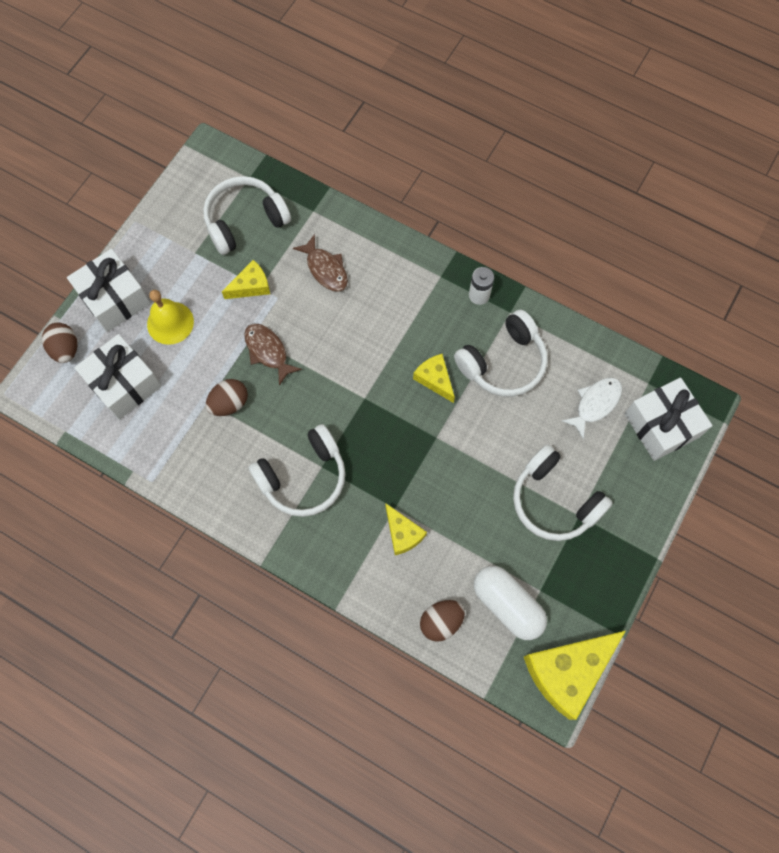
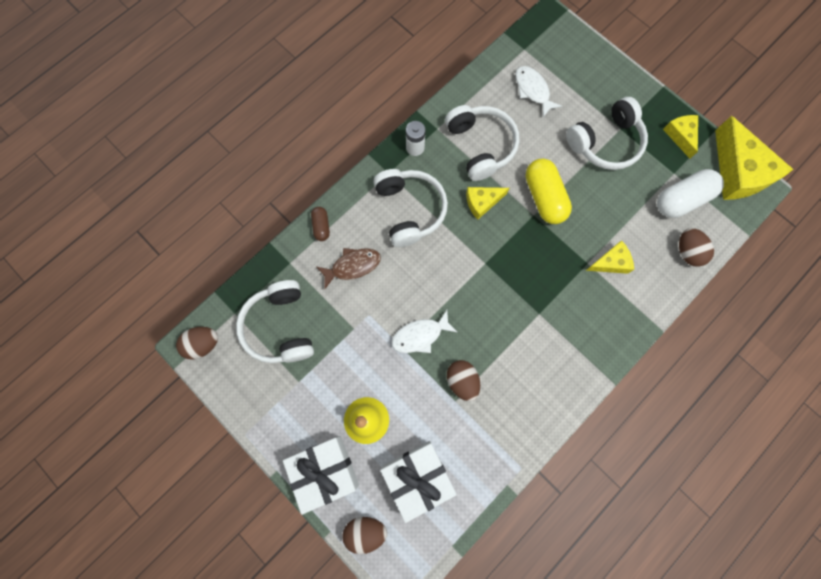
camera: 75 degrees left, 5 degrees up
yellow cheese [222,260,270,299] -> yellow cheese moved to [663,115,698,159]
brown fish [244,324,302,386] -> white fish [391,310,458,353]
white headphones [248,424,346,517] -> white headphones moved to [373,169,448,247]
white gift [624,378,713,461] -> none
none -> brown egg [176,327,218,360]
none -> brown capsule [311,207,330,241]
none -> yellow capsule [526,158,572,224]

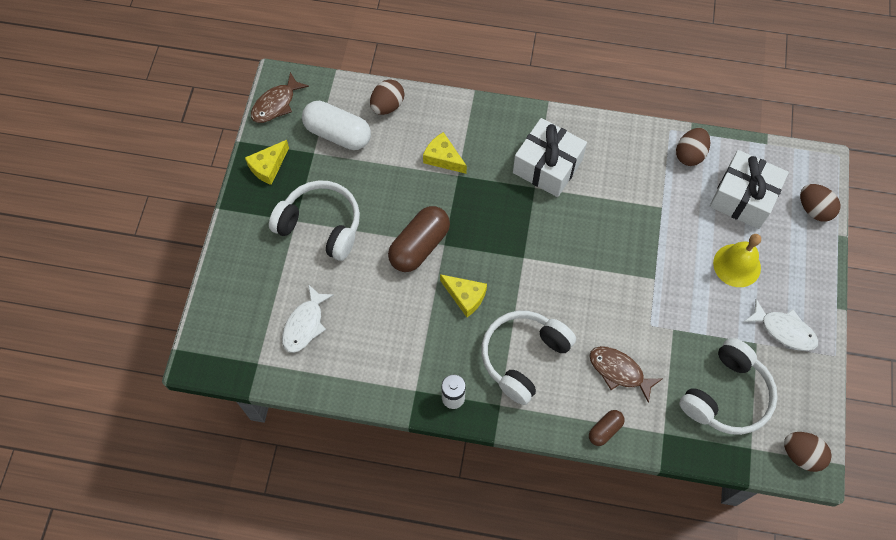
camera: 125 degrees left, 10 degrees down
white gift [283,436,359,515] -> white gift moved to [513,118,587,197]
white fish [391,310,458,353] -> white fish moved to [744,299,818,351]
white headphones [445,105,519,181] -> none
brown egg [447,360,480,401] -> brown egg moved to [676,128,710,166]
yellow capsule [526,158,572,224] -> brown capsule [388,206,450,272]
yellow cheese [715,116,793,200] -> brown fish [251,72,309,123]

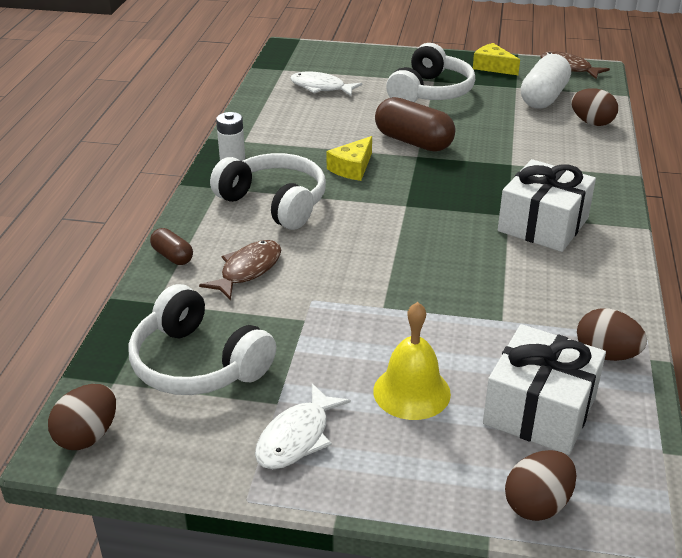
camera: 90 degrees right, 30 degrees down
yellow cheese [423,132,467,174] -> none

